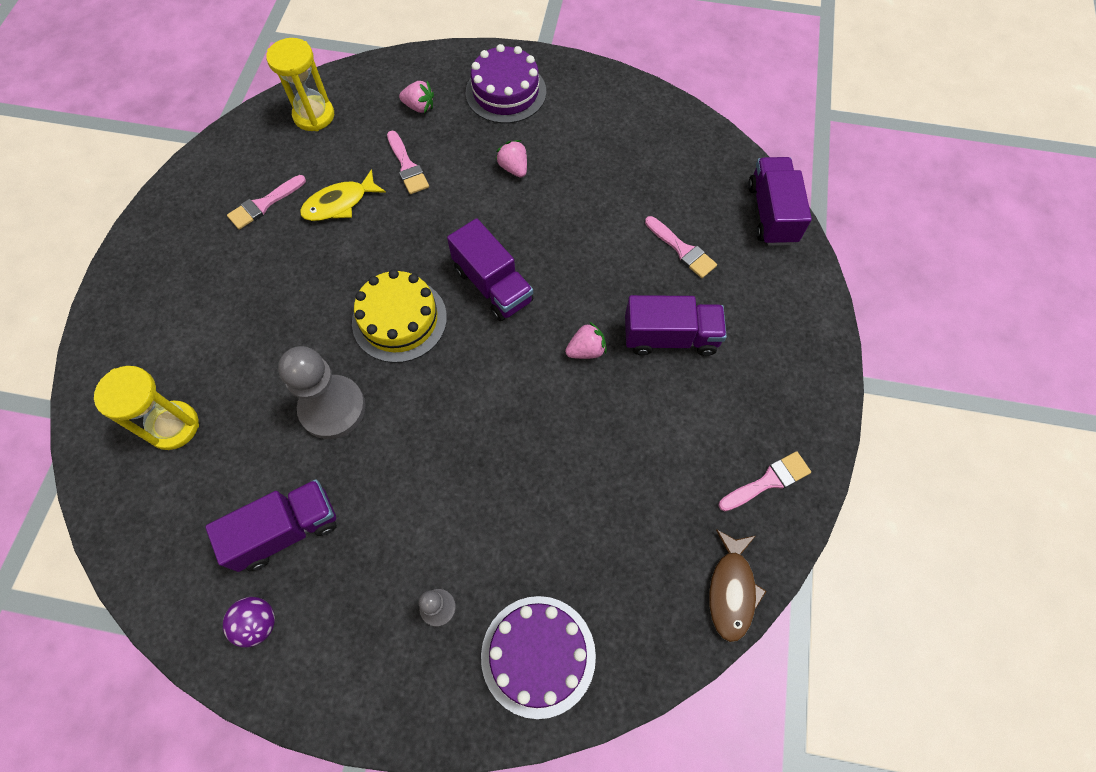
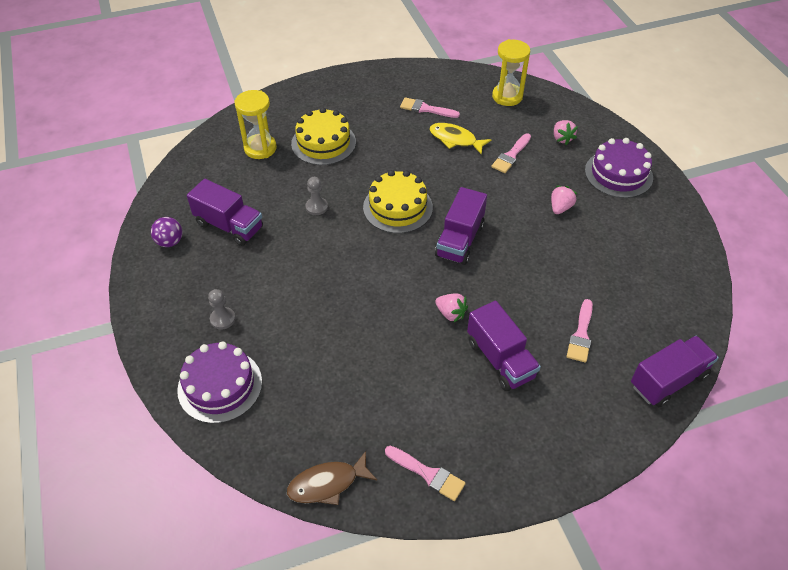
camera: 60 degrees right, 15 degrees down
grey pawn [278,346,366,439] -> grey pawn [305,177,328,215], size x0.49
none -> yellow cake [291,107,356,165]

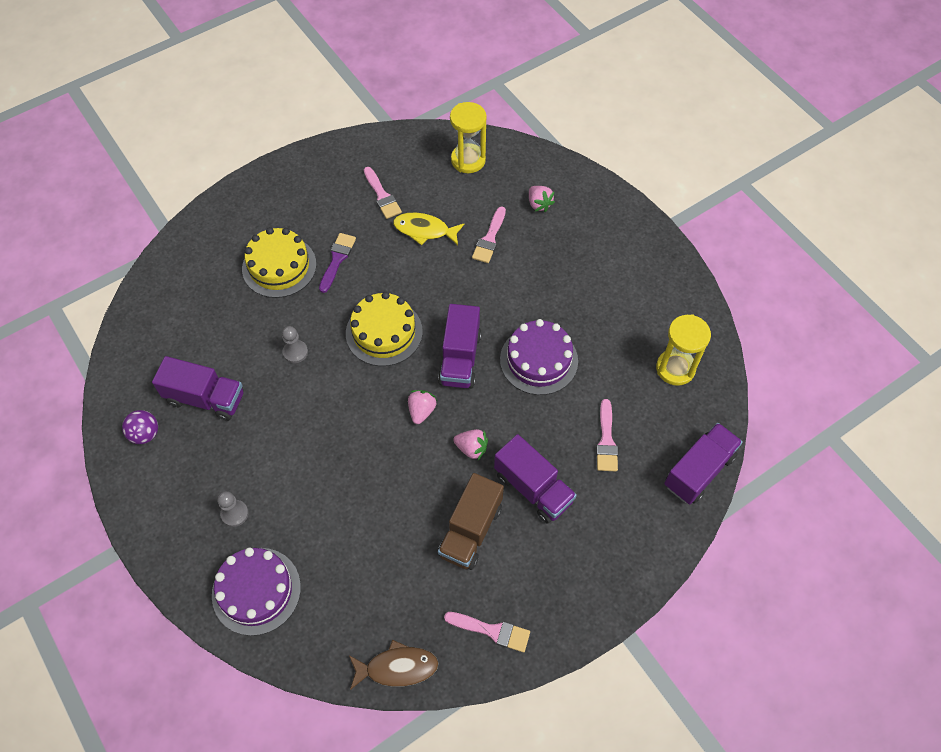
camera: 15 degrees left, 10 degrees up
yellow hourglass [234,90,277,159] -> yellow hourglass moved to [656,314,711,386]
brown fish [287,451,377,505] -> brown fish turned 150 degrees counterclockwise [349,640,438,690]
pink brush [400,97,460,118] -> pink brush turned 120 degrees counterclockwise [364,167,402,219]
pink strawberry [551,186,577,214] -> pink strawberry moved to [408,390,437,424]
purple cake [585,138,653,198] -> purple cake moved to [500,319,578,395]
none -> purple brush [319,233,356,293]
none -> brown truck [438,473,504,570]

